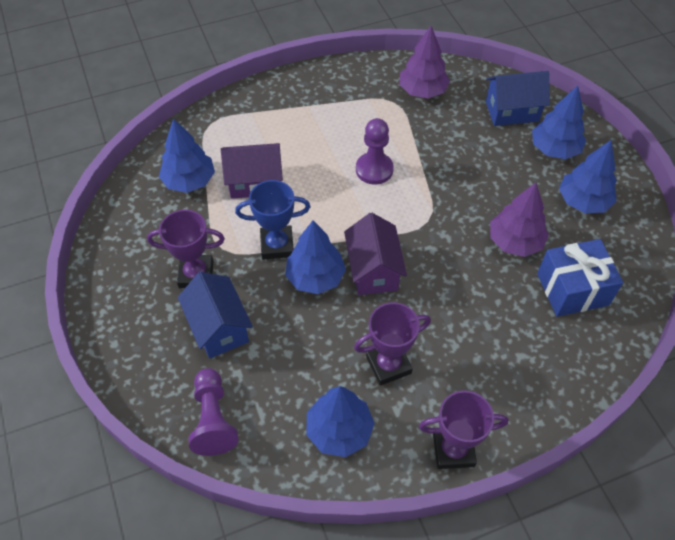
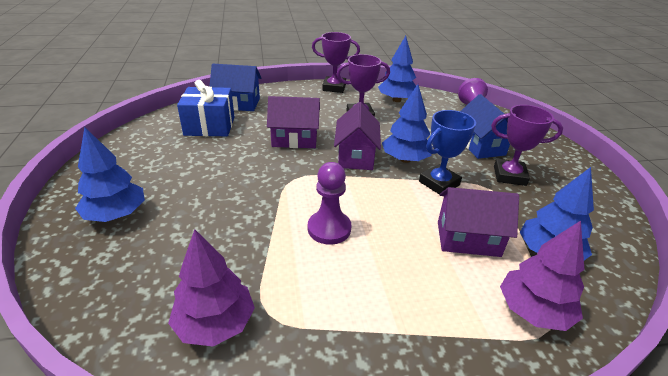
camera: 170 degrees left, 20 degrees down
blue trophy [235,180,310,260] -> blue trophy turned 45 degrees counterclockwise [419,110,476,195]
blue house [486,71,550,126] -> blue house moved to [209,64,261,111]
purple tree [490,183,549,257] -> purple tree moved to [500,221,585,331]
blue tree [559,140,617,213] -> none
none -> purple house [267,96,320,148]

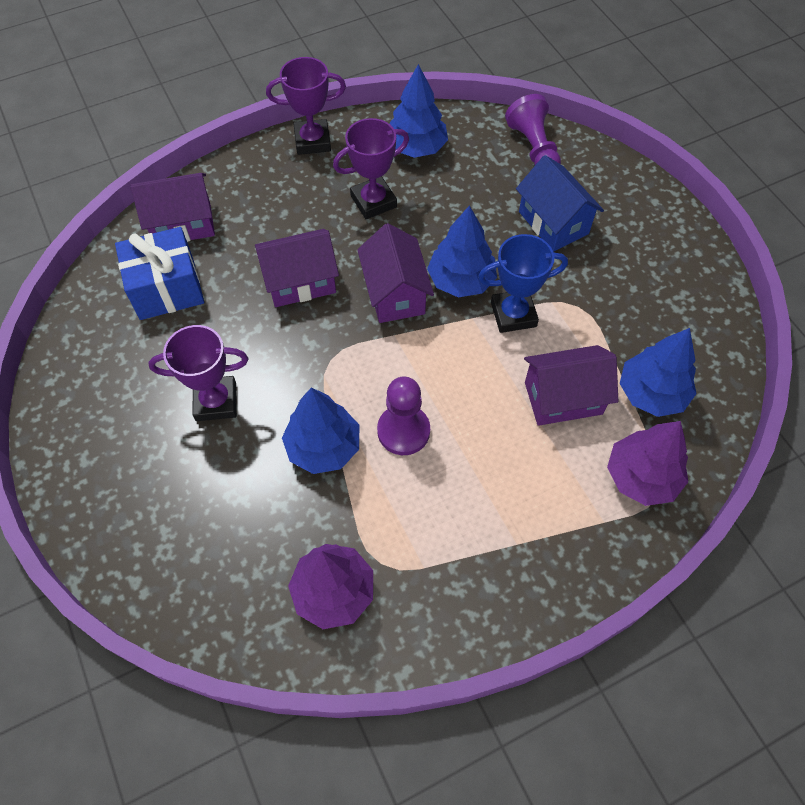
camera: 15 degrees left, 25 degrees up
blue tree [75,127,145,222] -> blue tree moved to [282,388,359,474]
blue house [209,64,261,111] -> purple house [130,173,215,242]
blue trophy [419,110,476,195] -> blue trophy turned 45 degrees clockwise [478,234,568,333]
purple trophy [491,105,563,186] -> purple trophy moved to [148,325,248,421]

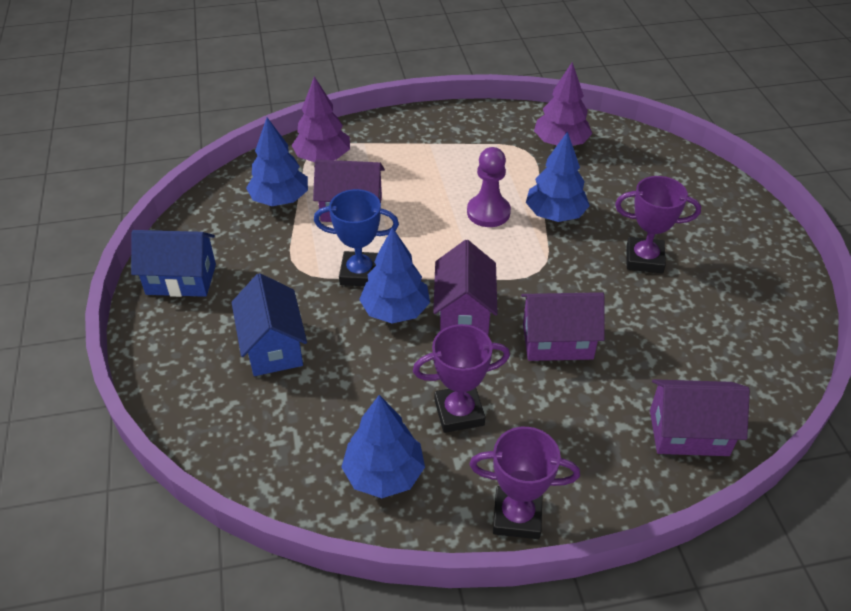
camera: 165 degrees left, 15 degrees down
blue gift [115,227,204,320] -> none
purple pawn [505,94,561,165] -> none
none -> blue house [131,230,216,297]

